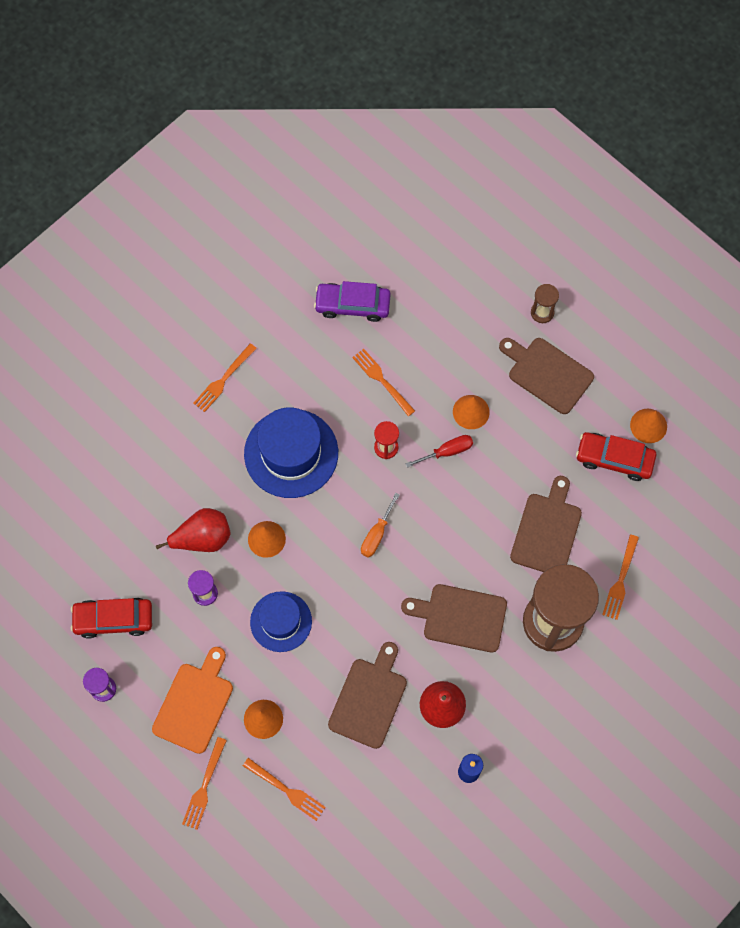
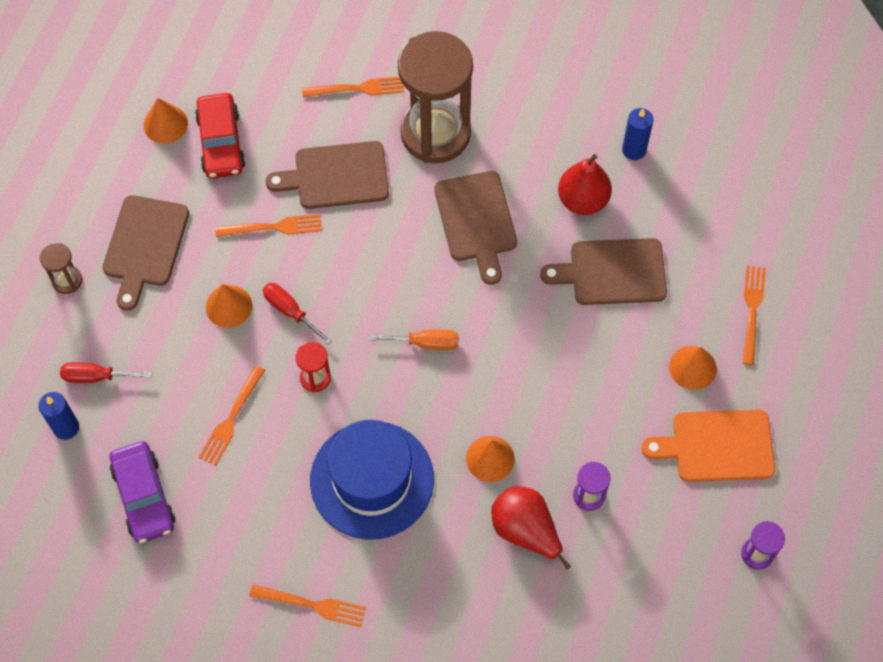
camera: 115 degrees left, 5 degrees down
red car [71,598,152,639] -> none
orange fork [182,737,227,830] -> orange fork moved to [215,214,322,237]
blue hat [250,591,312,652] -> none
none -> blue candle [38,392,79,440]
none -> red screwdriver [60,362,152,383]

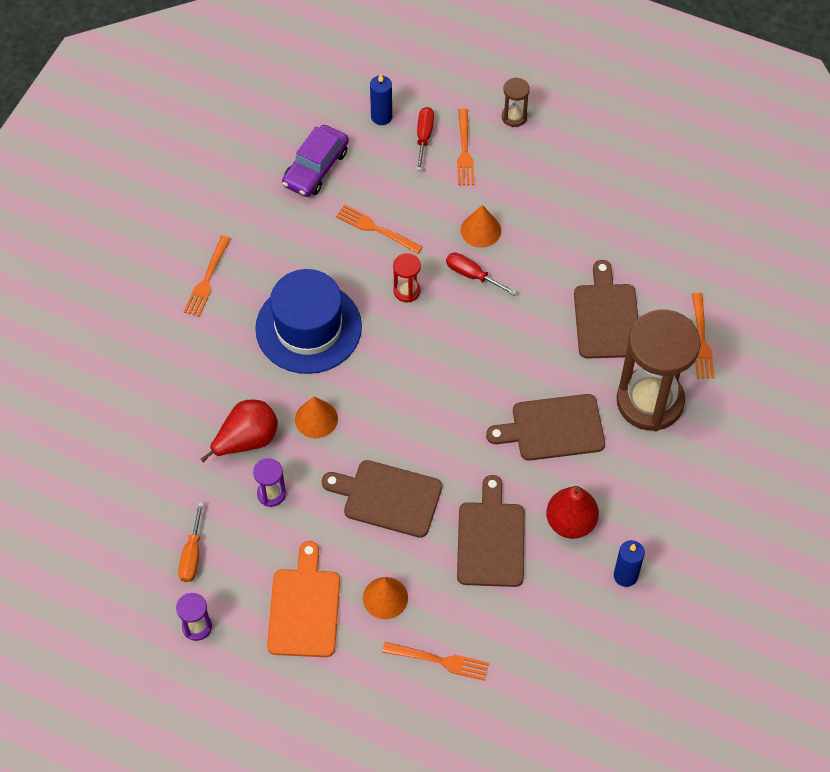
camera: 95 degrees right, 5 degrees down
brown cutting board [102,195,189,311] -> brown cutting board moved to [322,460,442,538]
purple car [110,441,175,543] -> purple car turned 45 degrees counterclockwise [282,125,349,197]
orange cone [144,98,188,144] -> none
red car [195,93,246,179] -> none
orange fork [215,214,322,237] -> orange fork moved to [457,109,474,185]
red screwdriver [263,283,332,344] -> red screwdriver turned 105 degrees counterclockwise [446,253,516,296]
orange screwdriver [368,330,459,350] -> orange screwdriver moved to [178,502,204,582]

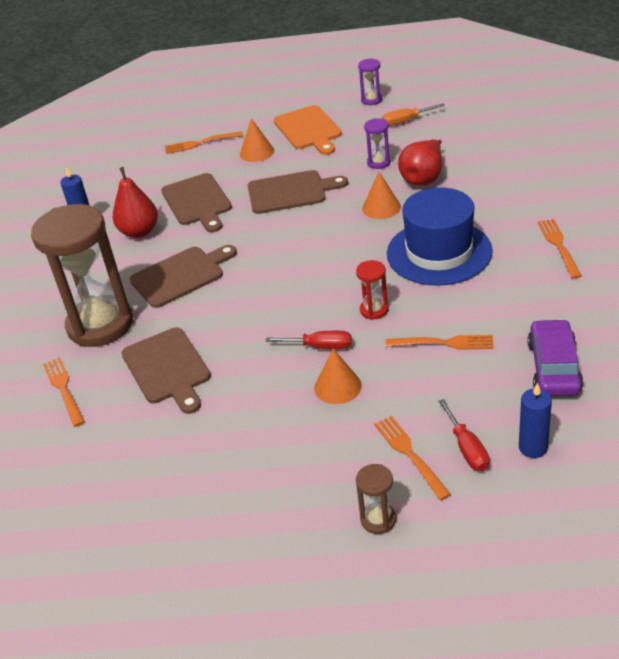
camera: 160 degrees right, 20 degrees down
orange screwdriver [178,502,204,582] -> orange screwdriver turned 90 degrees counterclockwise [382,103,445,126]

